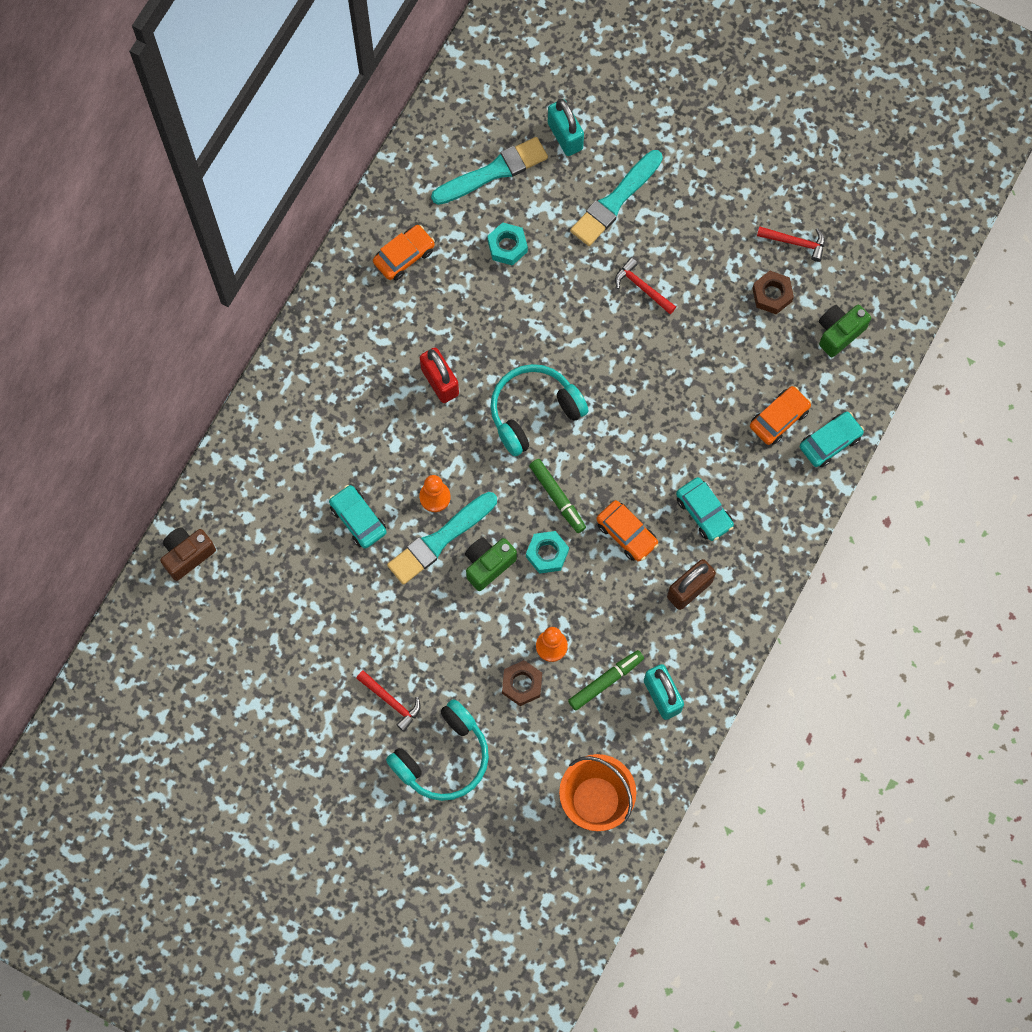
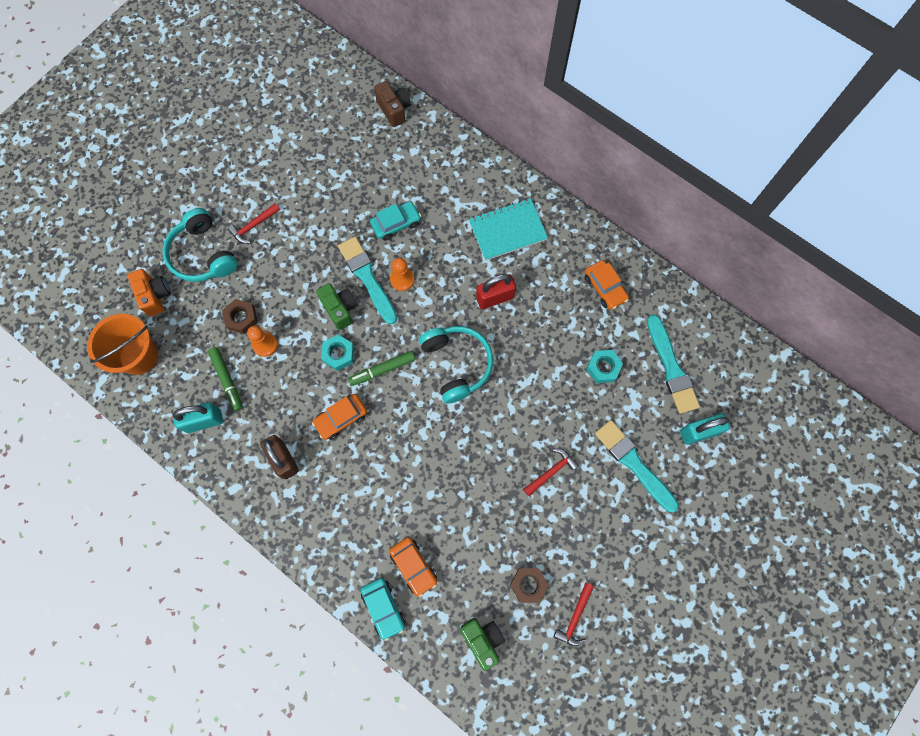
camera: 100 degrees right, 0 degrees up
turquoise car [676,477,734,541] -> none
none -> orange camera [127,269,171,316]
none -> turquoise notebook [469,198,548,261]

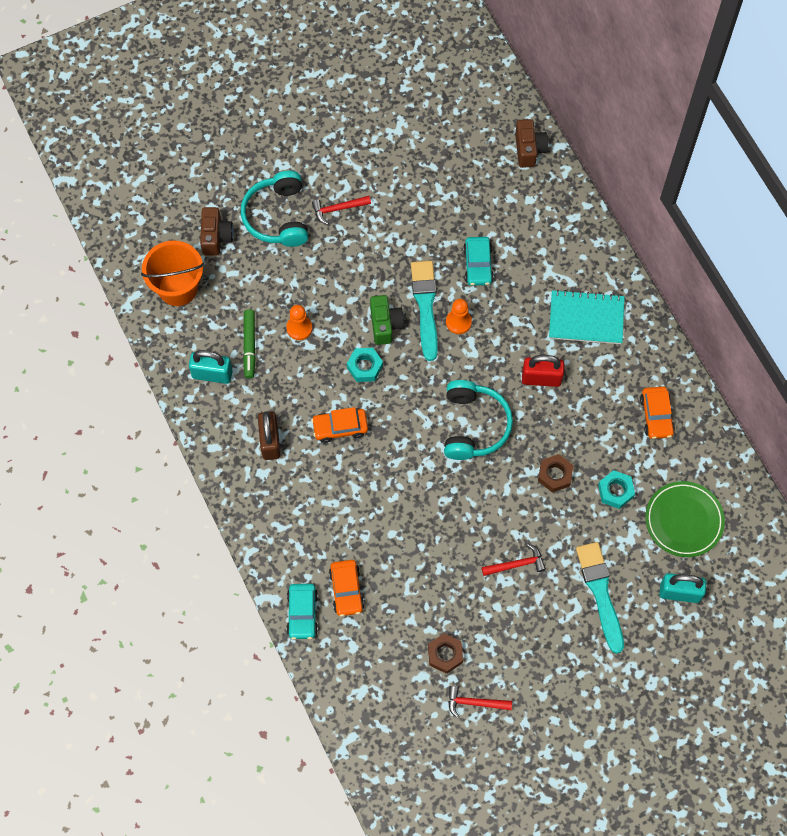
camera: 25 degrees right, 5 degrees down
orange camera [127,269,171,316] -> brown camera [200,207,234,256]
brown nut [222,299,258,334] -> brown nut moved to [538,454,573,493]
green marker [348,351,415,386] -> none
turquoise car [370,201,421,241] -> turquoise car turned 90 degrees clockwise [463,237,494,286]
green camera [460,618,505,671] -> none
red hammer [554,582,594,646] -> red hammer turned 45 degrees clockwise [448,686,512,718]
turquoise brush [647,315,700,414] -> green plate [645,481,725,557]

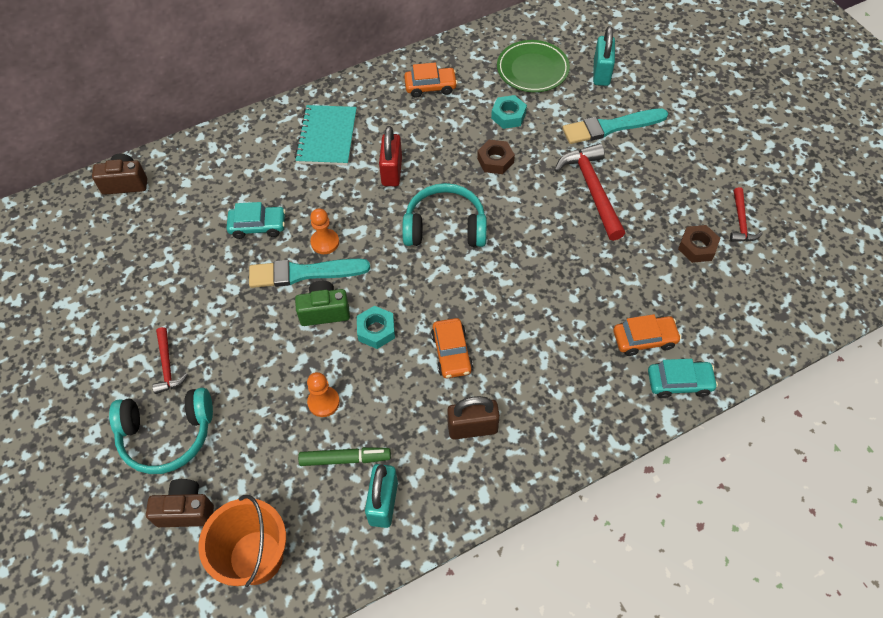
camera: 90 degrees left, 10 degrees down
red hammer [482,544,546,576] -> red hammer [555,143,625,241], size x1.79

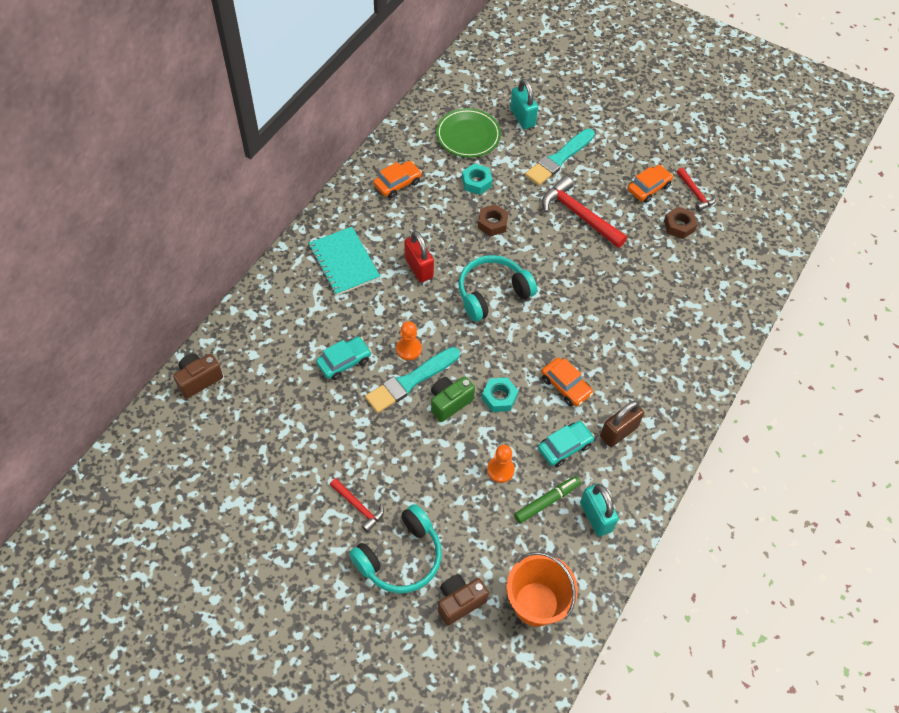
camera: 35 degrees left, 0 degrees up
orange car [613,314,681,356] -> orange car moved to [627,165,673,203]
turquoise car [648,359,718,398] -> turquoise car moved to [538,421,595,467]

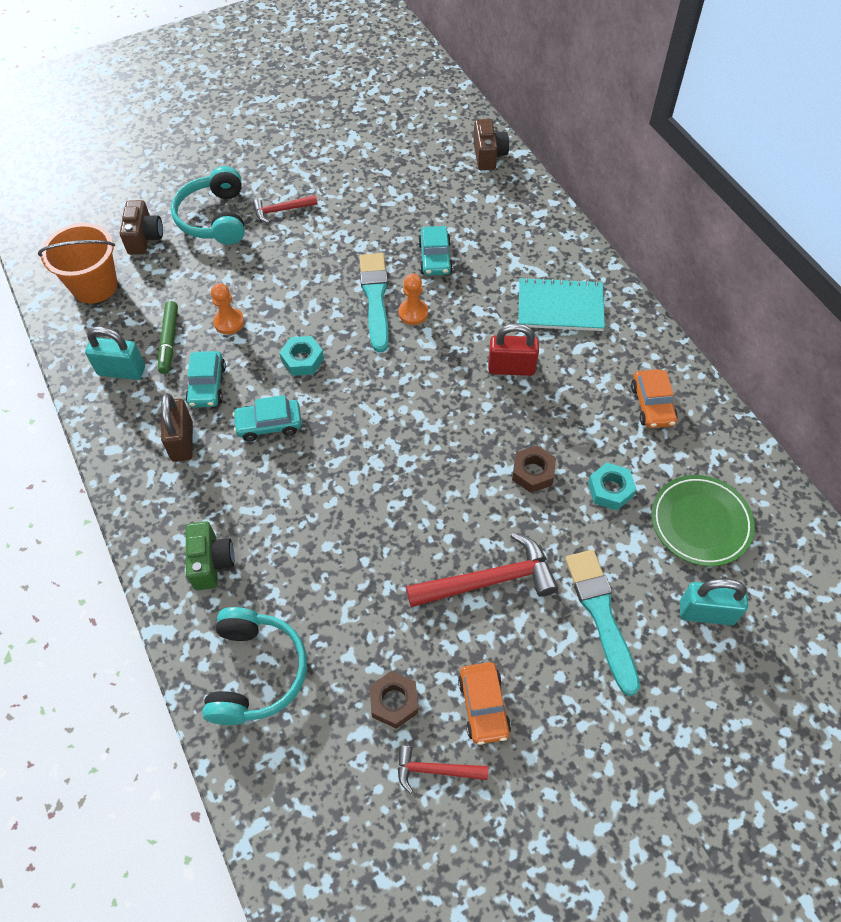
camera: 125 degrees right, 0 degrees up
green camera [431,376,475,422] -> green camera moved to [186,521,234,590]
turquoise headphones [458,255,537,322] -> turquoise headphones moved to [202,607,307,725]
orange car [541,358,593,406] -> turquoise car [233,395,302,441]

